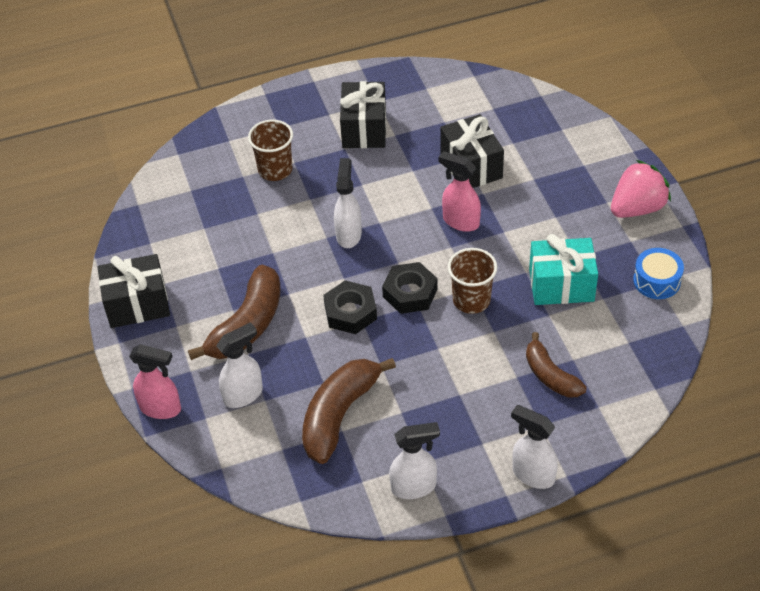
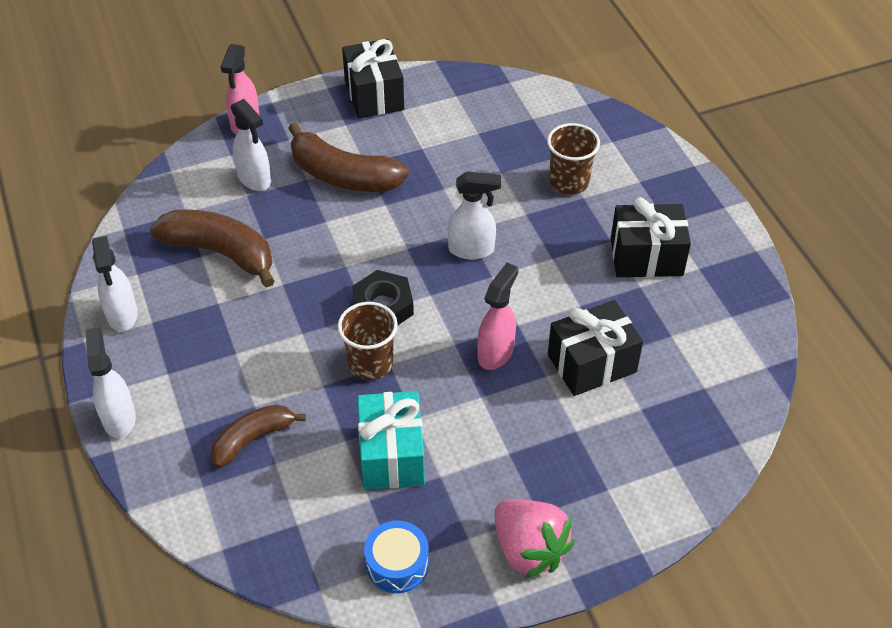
camera: 85 degrees right, 0 degrees up
black nut [323,280,377,334] -> none
white spray bottle [511,405,558,489] -> white spray bottle turned 45 degrees counterclockwise [86,327,136,438]

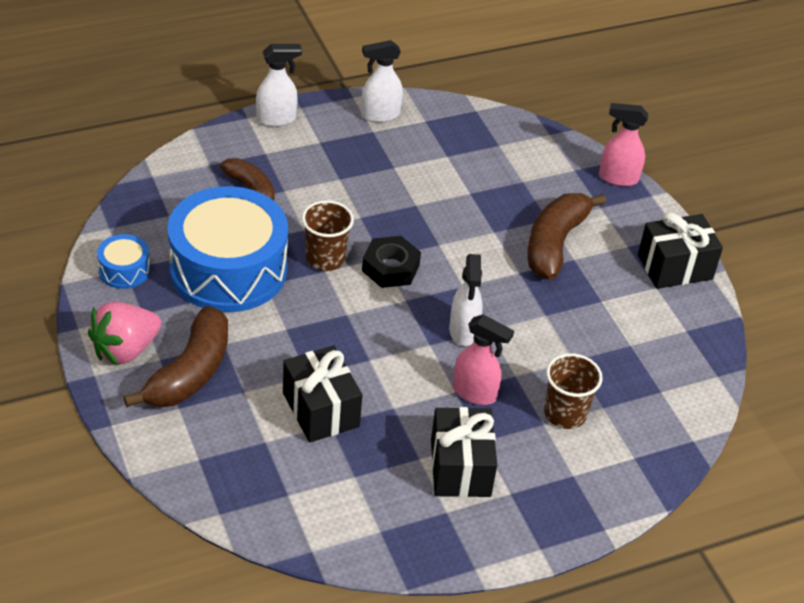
camera: 85 degrees right, 5 degrees down
brown banana [150,210,275,288] -> brown banana moved to [124,306,228,407]
white spray bottle [231,99,271,191] -> none
turquoise gift [357,391,425,490] -> blue drum [168,186,288,312]
pink spray bottle [477,263,518,370] -> pink spray bottle moved to [453,314,514,405]

